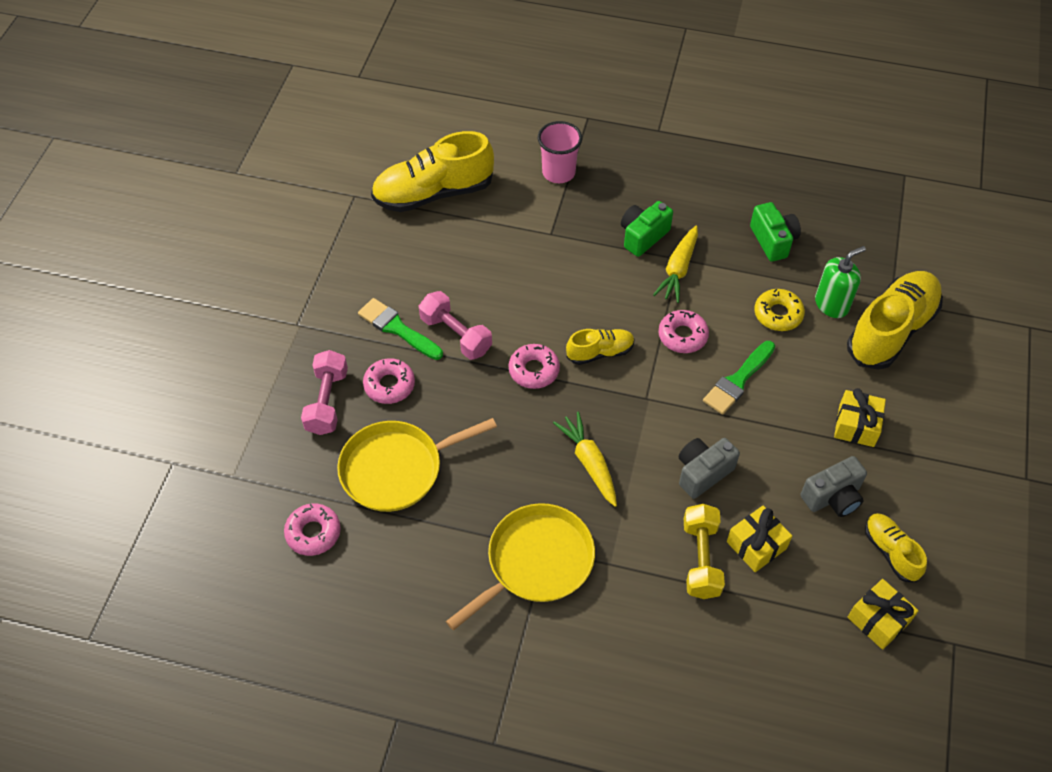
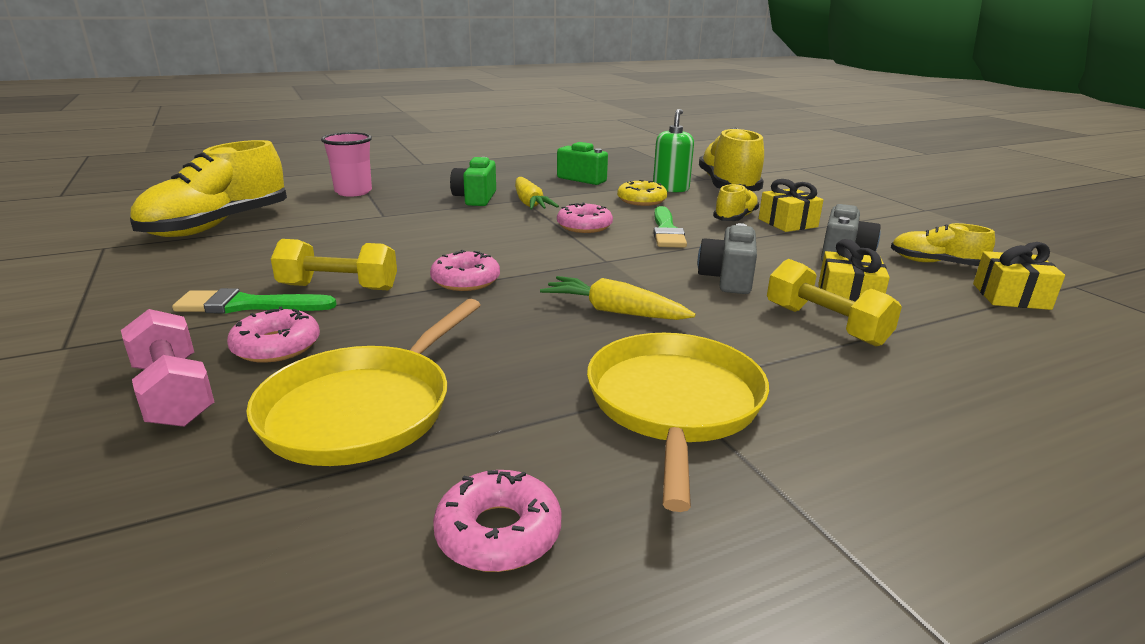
camera: 40 degrees left, 30 degrees down
pink donut [284,504,341,556] -> pink donut moved to [433,470,562,572]
pink dumbbell [419,291,492,360] -> yellow dumbbell [271,239,397,290]
yellow shoe [566,329,635,365] -> yellow shoe moved to [713,184,759,221]

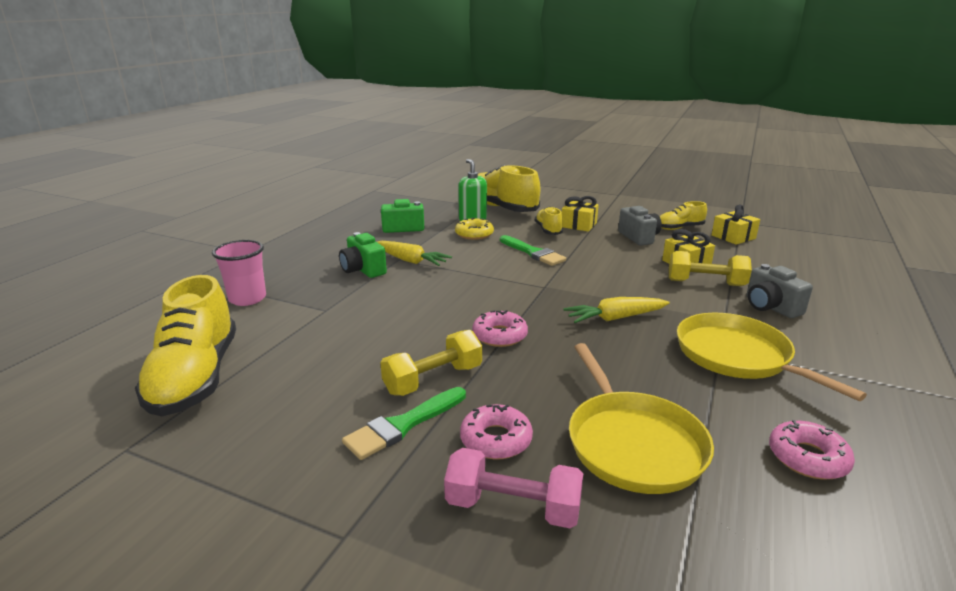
camera: 40 degrees left, 0 degrees up
pink donut [557,202,613,233] -> none
grey camera [697,223,757,294] -> grey camera moved to [747,264,813,318]

